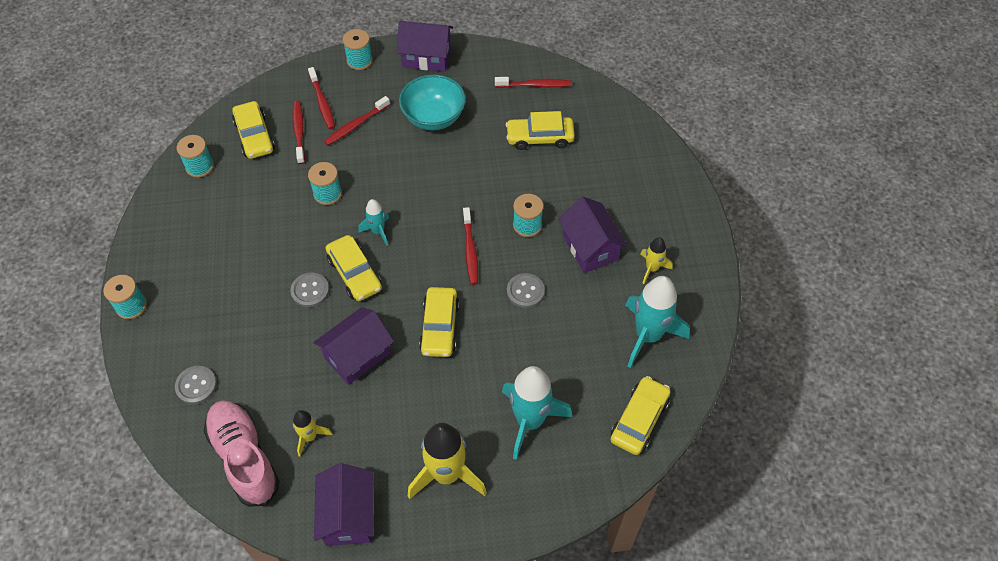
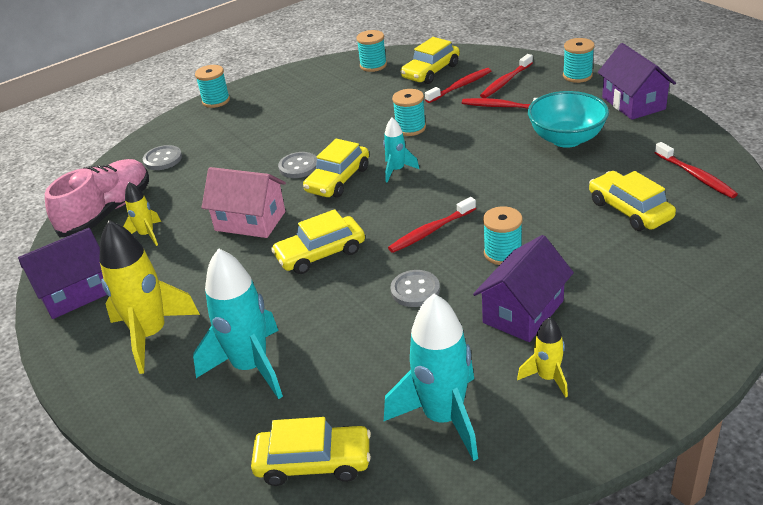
camera: 65 degrees right, 20 degrees down
purple house [314,307,394,385] -> pink house [202,167,286,238]

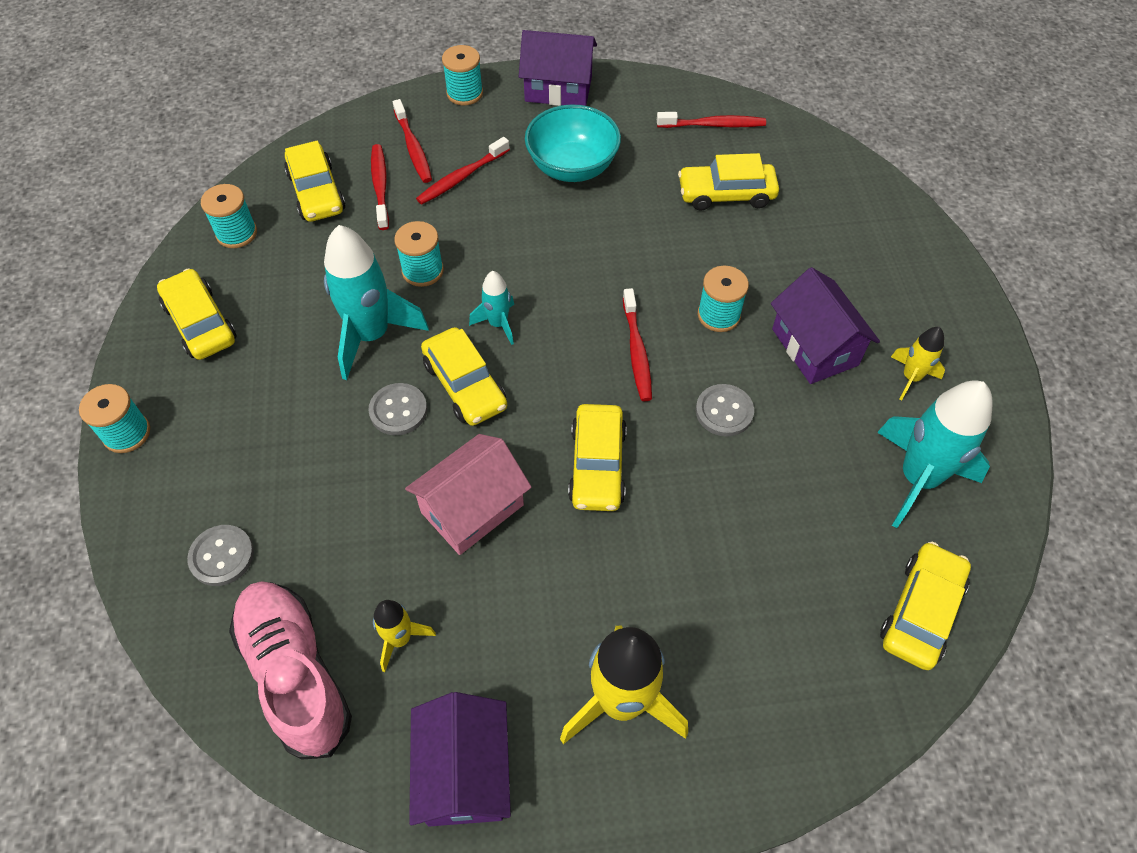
camera: 65 degrees left, 20 degrees up
turquoise rocket [193,248,283,399] -> turquoise rocket moved to [324,225,429,380]
none -> yellow car [157,268,237,360]

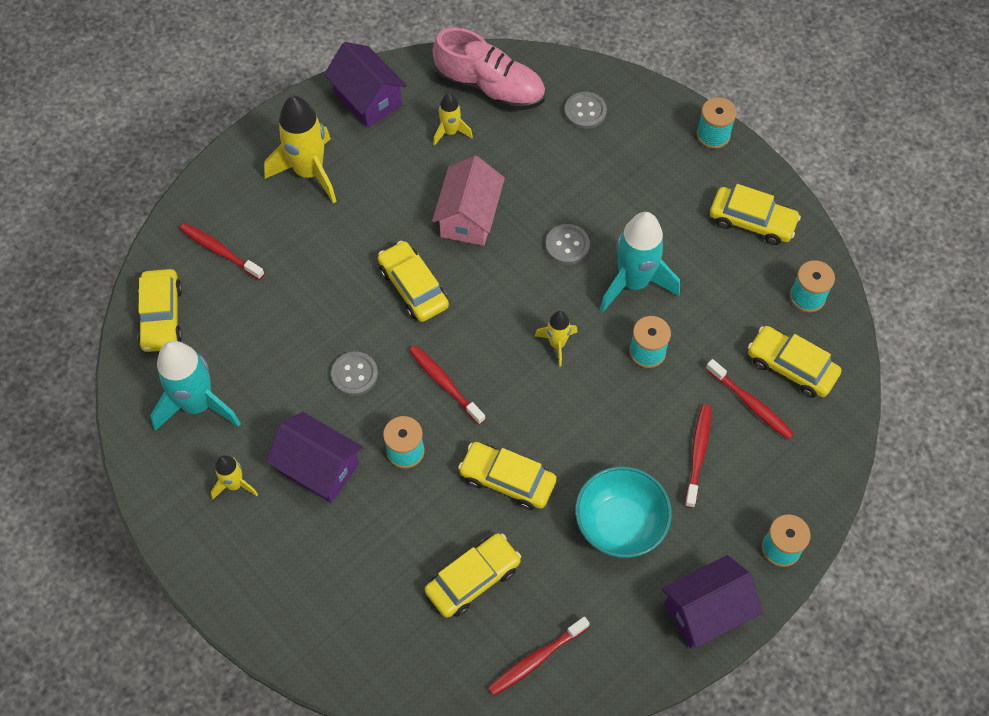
camera: 145 degrees right, 5 degrees up
red toothbrush [393,99,432,183] -> red toothbrush moved to [180,223,265,280]
yellow car [421,327,507,426] -> yellow car moved to [458,442,557,510]
turquoise rocket [469,271,514,345] -> yellow rocket [535,311,578,367]

